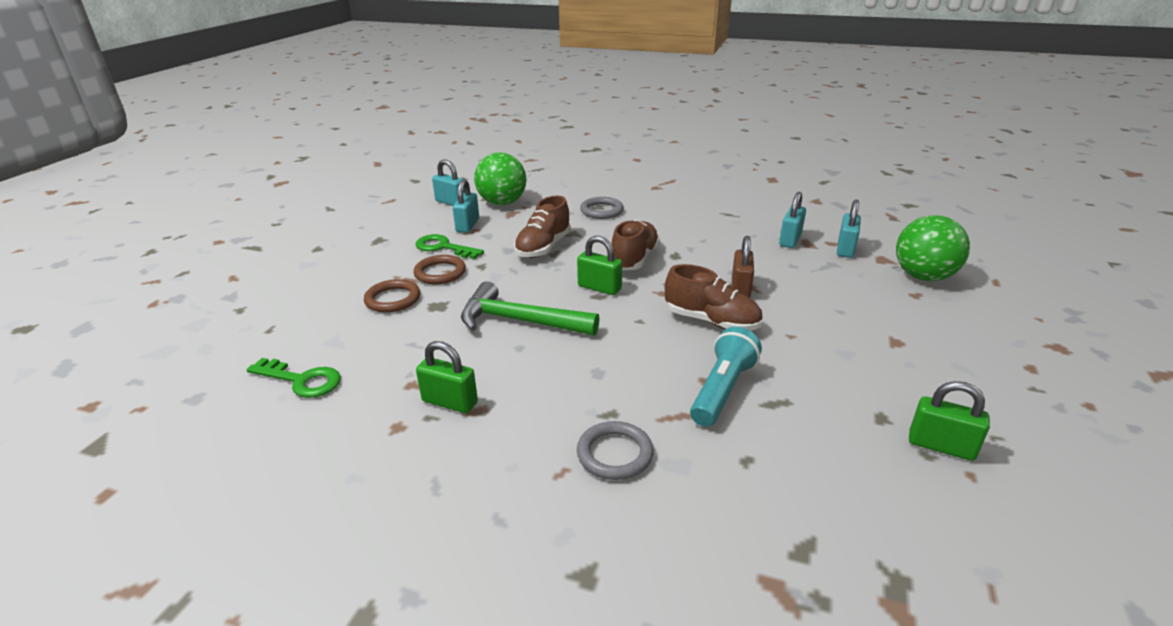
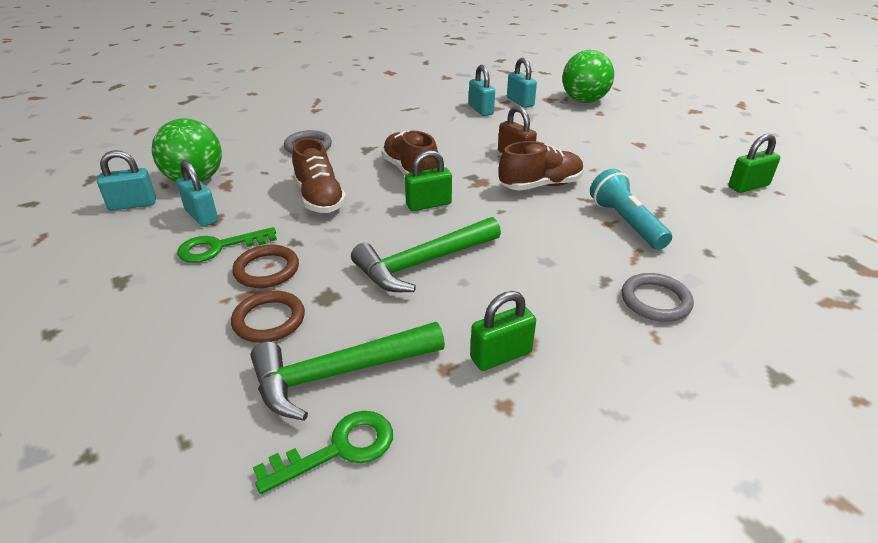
camera: 50 degrees left, 5 degrees up
none -> green hammer [250,322,445,421]

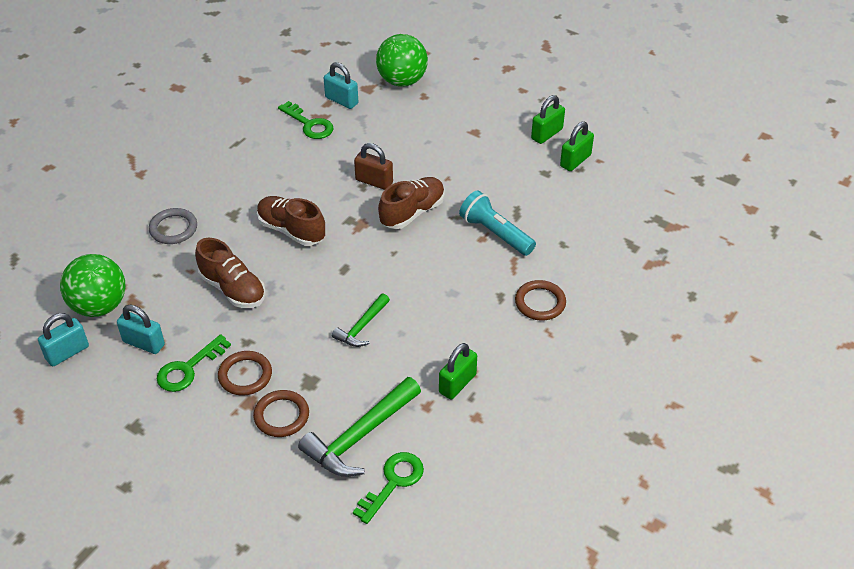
camera: 25 degrees left, 10 degrees up
green hammer [351,217,501,292] -> green hammer [332,293,390,347], size x0.58
green padlock [405,150,452,211] -> green padlock moved to [531,95,565,144]
turquoise padlock [469,65,495,116] -> green key [278,101,334,139]
grey ring [622,273,694,322] -> brown ring [515,280,566,321]

